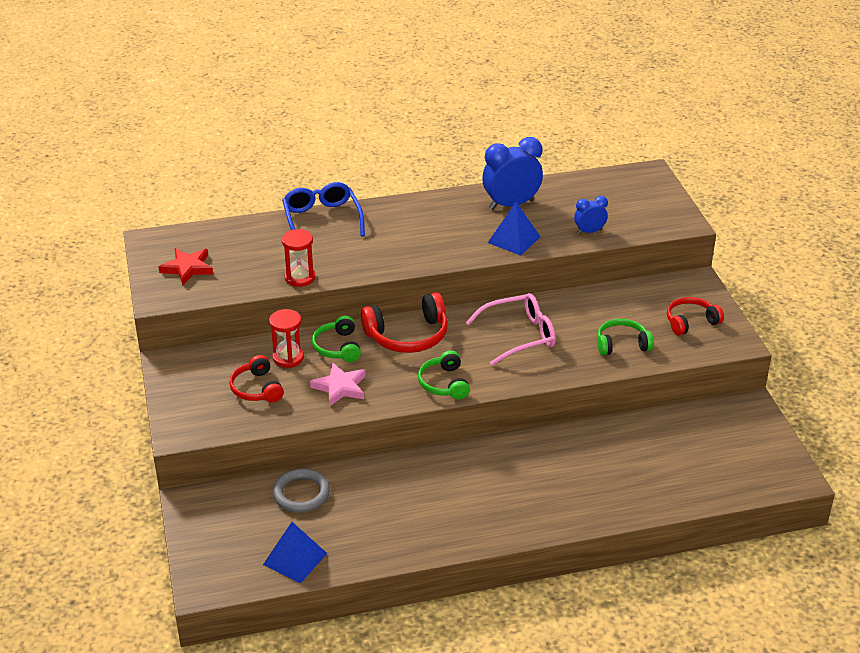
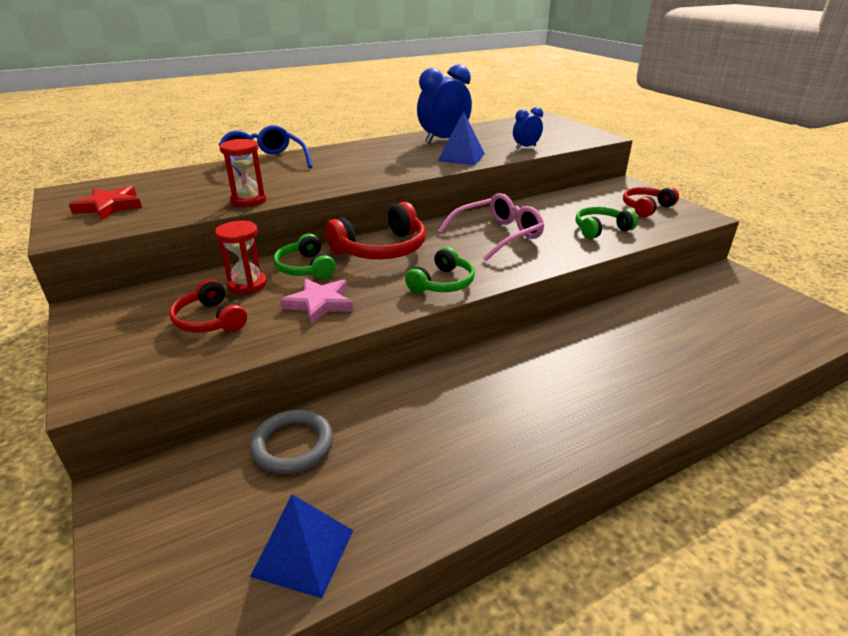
camera: 15 degrees left, 5 degrees down
green headphones [418,350,470,399] -> green headphones turned 120 degrees counterclockwise [405,247,475,293]

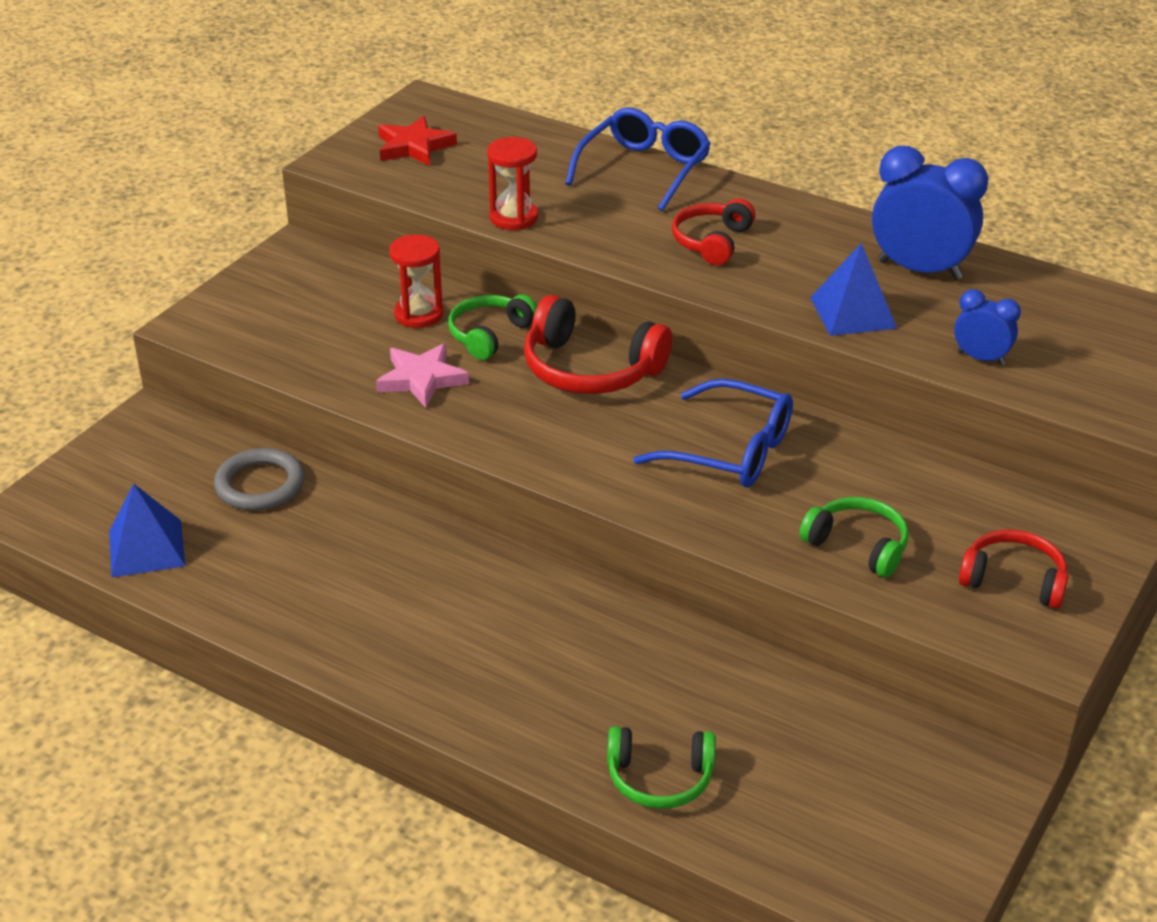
camera: 60 degrees right, 5 degrees up
red headphones [169,279,247,332] -> red headphones moved to [672,199,755,265]
green headphones [405,247,475,293] -> green headphones moved to [607,726,716,809]
pink glasses [438,193,544,261] -> blue glasses [633,379,793,487]

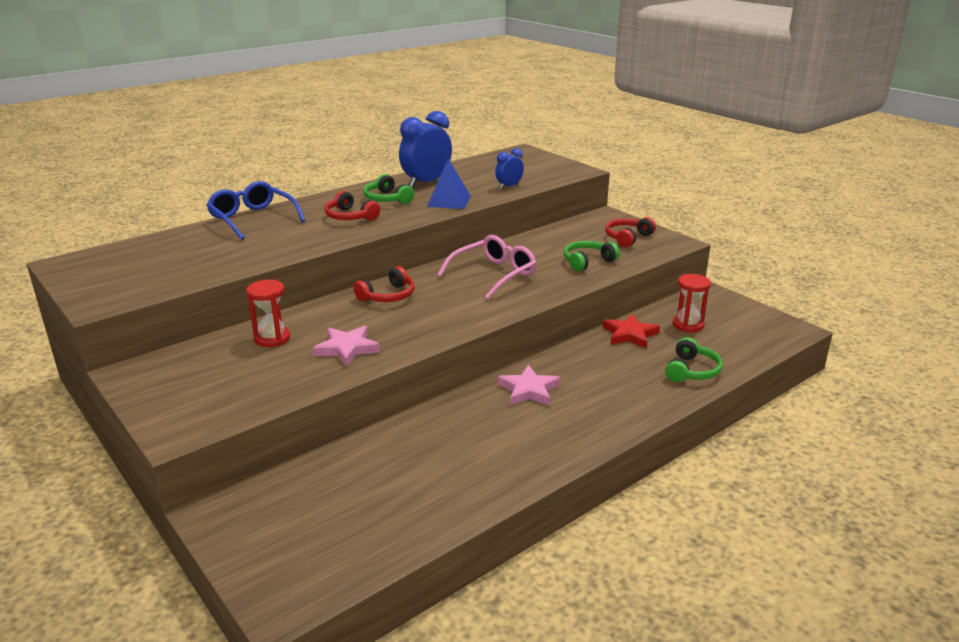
camera: 70 degrees left, 10 degrees down
blue pyramid [109,483,185,578] -> none
grey ring [214,448,305,511] -> none
red star [378,116,457,166] -> red star moved to [603,314,660,349]
green headphones [448,294,537,360] -> green headphones moved to [363,174,414,204]
red hourglass [487,137,538,230] -> red hourglass moved to [673,274,711,332]
red headphones [524,295,672,394] -> red headphones [354,266,414,302], size x0.64
blue glasses [633,379,793,487] -> pink glasses [437,235,537,299]
none -> pink star [498,365,561,406]

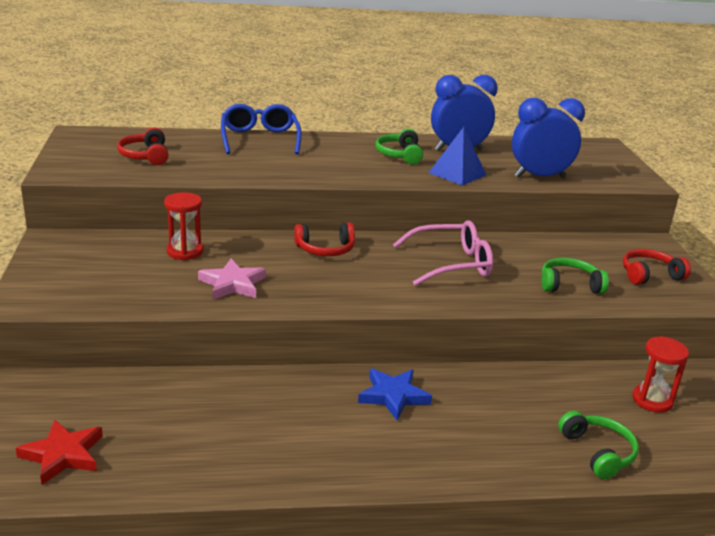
camera: 30 degrees right, 0 degrees up
red headphones [325,191,380,221] -> red headphones moved to [117,127,169,165]
blue clock [495,148,524,189] -> blue clock [512,98,585,178], size x1.87
pink star [498,365,561,406] -> blue star [358,369,432,420]
red star [603,314,660,349] -> red star moved to [16,419,103,485]
green headphones [665,337,723,382] -> green headphones turned 75 degrees counterclockwise [558,411,639,479]

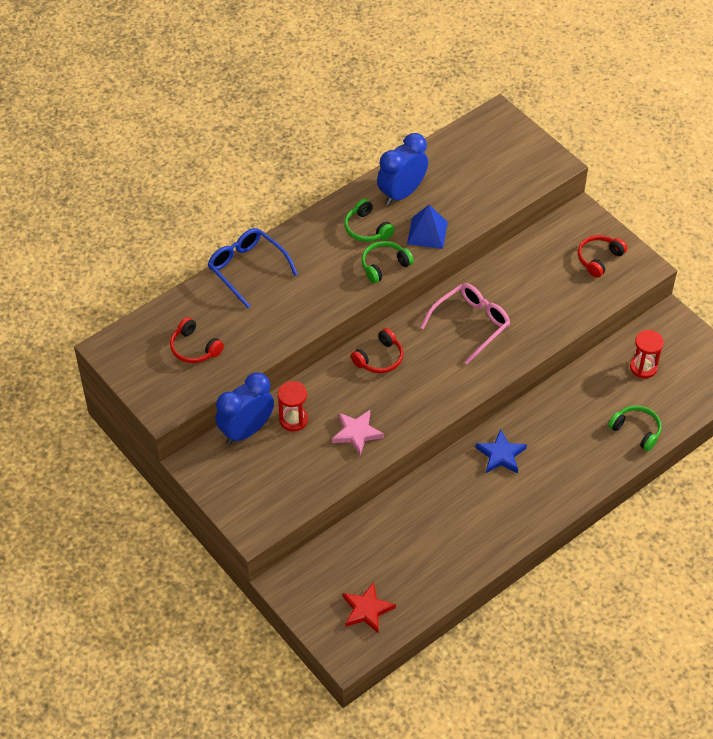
camera: 30 degrees left, 25 degrees up
blue clock [512,98,585,178] -> blue clock moved to [215,372,274,444]
green headphones [542,258,609,294] -> green headphones moved to [362,241,414,283]

